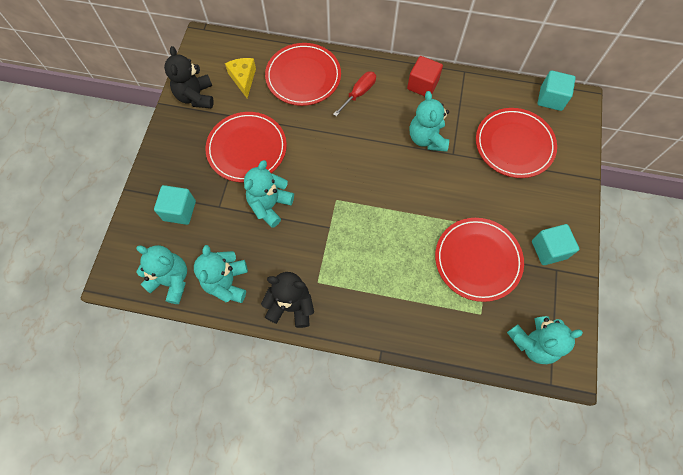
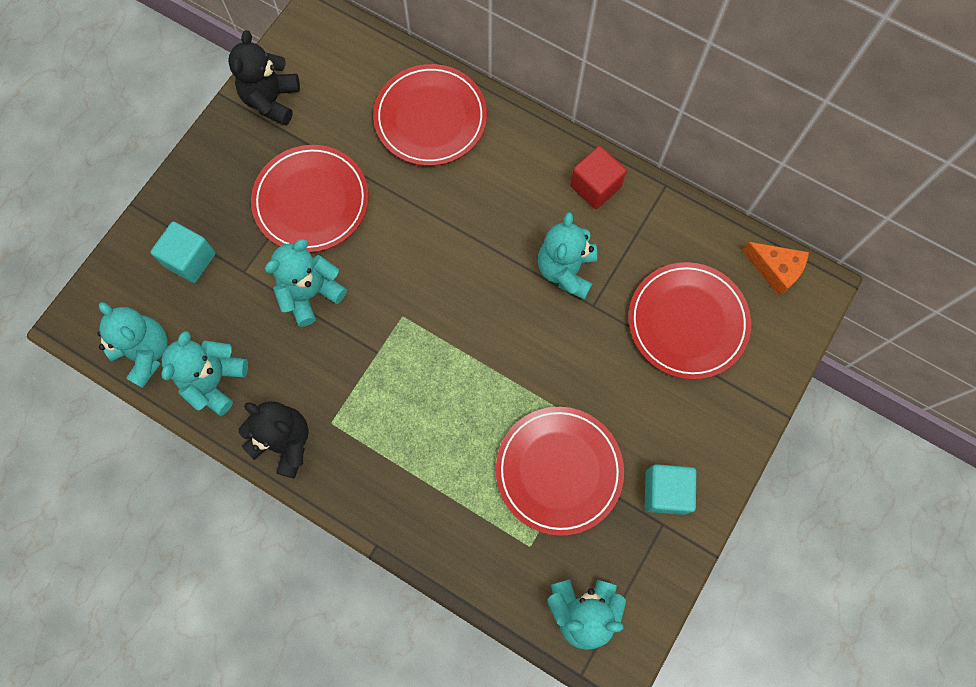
camera: 20 degrees right, 5 degrees up
yellow cheese [225,58,256,98] -> none
red screwdriver [333,72,376,116] -> none
turquoise cube [538,70,576,111] -> orange cheese [742,242,809,296]

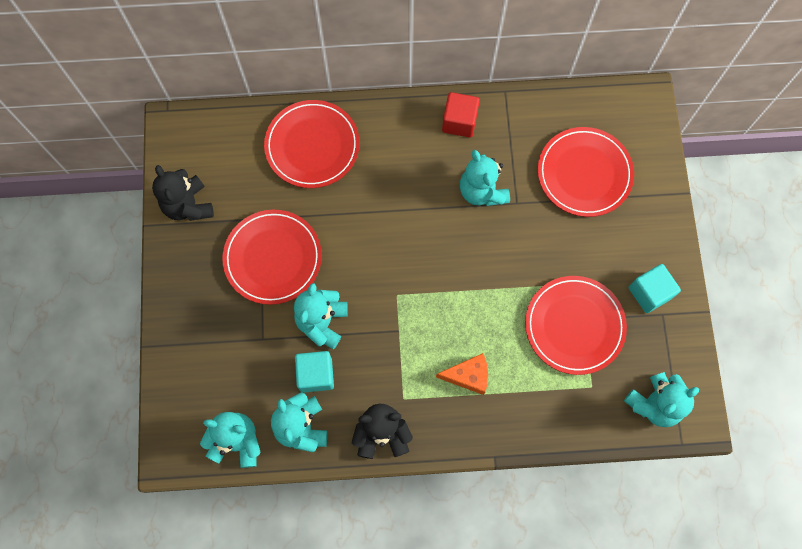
camera: 35 degrees left, 0 degrees up
turquoise cube [150,221,216,283] -> turquoise cube moved to [295,351,334,393]
orange cheese [742,242,809,296] -> orange cheese moved to [436,353,488,395]

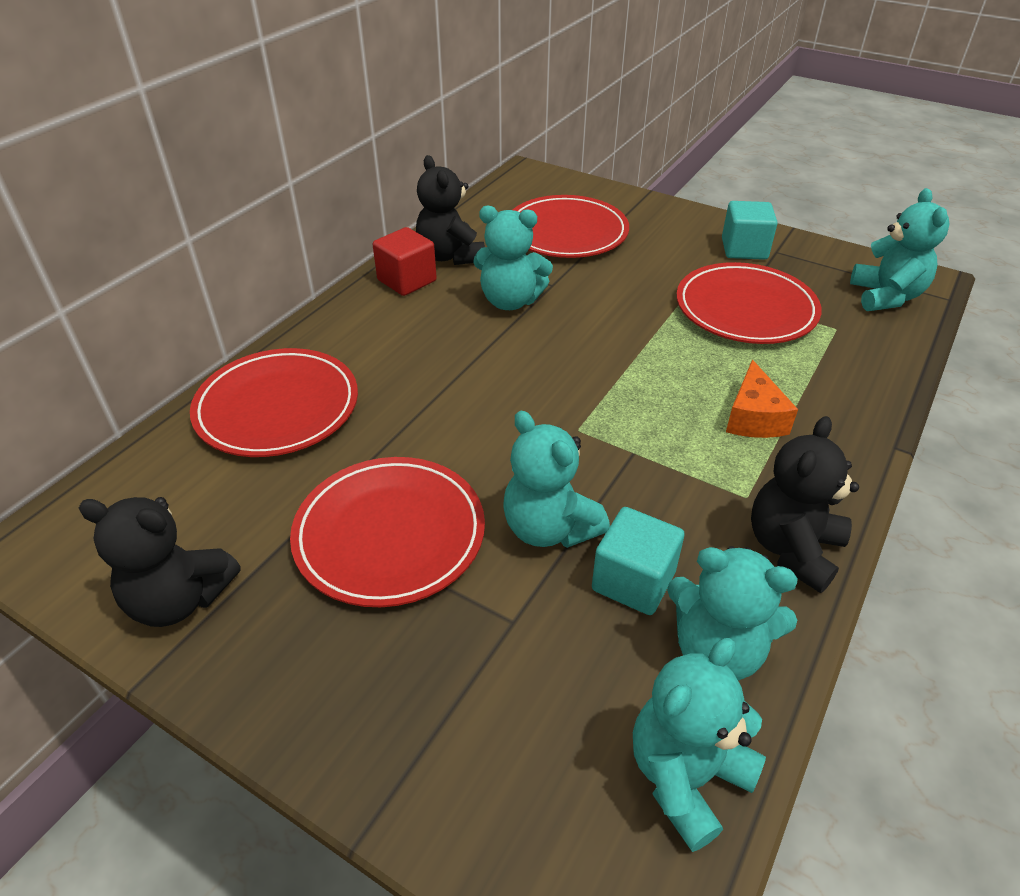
camera: 55 degrees left, 30 degrees down
orange cheese [436,353,488,395] -> orange cheese turned 150 degrees clockwise [726,360,798,438]
none -> black teddy bear [416,155,485,265]

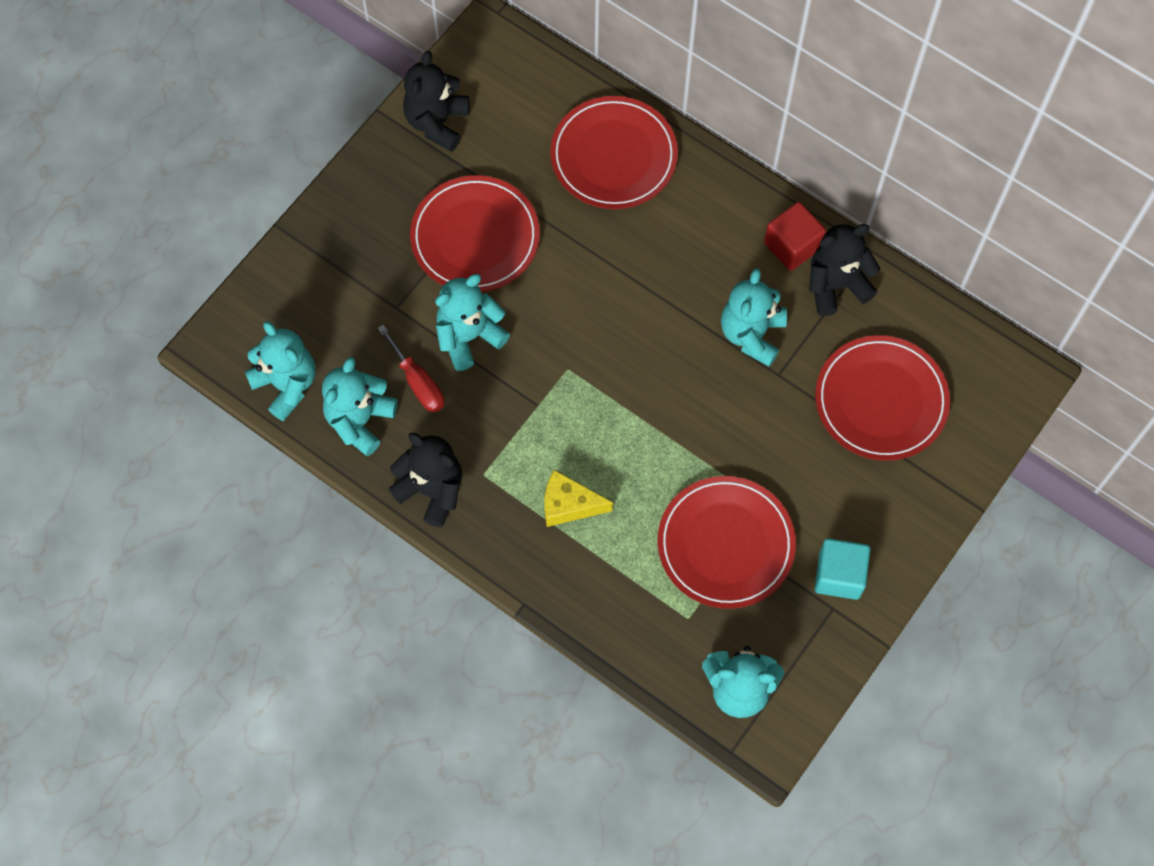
camera: 95 degrees right, 25 degrees up
turquoise cube [592,507,684,615] -> red screwdriver [377,325,444,413]
orange cheese [726,360,798,438] -> yellow cheese [545,470,613,527]

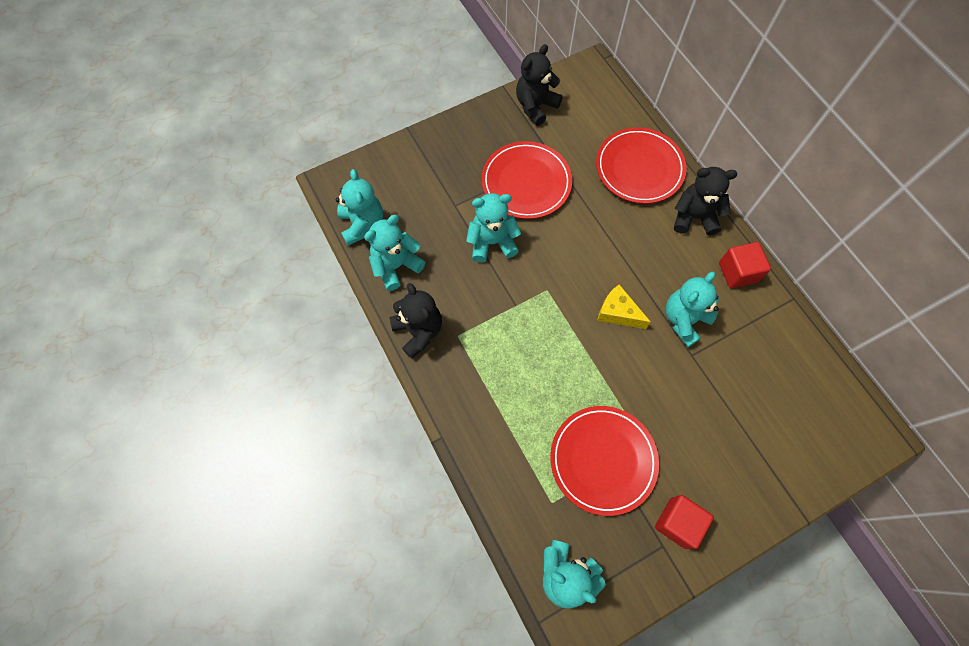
camera: 25 degrees right, 0 degrees up
red screwdriver [377,325,444,413] -> none
yellow cheese [545,470,613,527] -> yellow cheese moved to [597,284,651,329]
black teddy bear [809,224,880,316] -> black teddy bear moved to [674,167,737,236]
red plate [815,335,950,461] -> none
turquoise cube [815,538,871,600] -> red cube [655,495,714,549]

